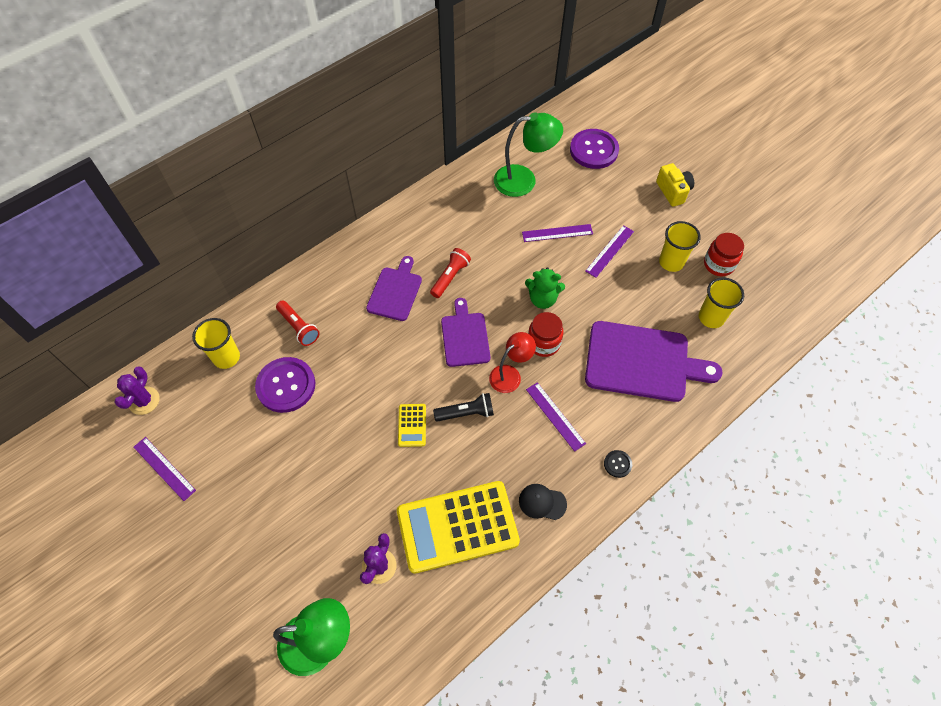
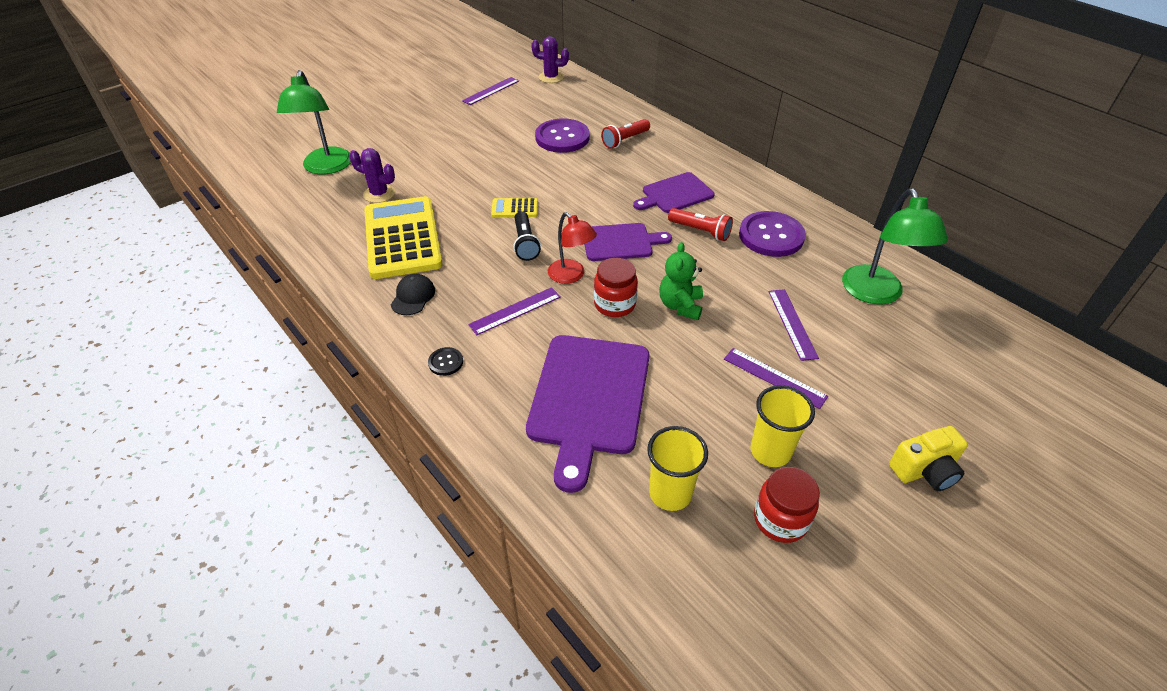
camera: 90 degrees right, 15 degrees down
yellow cup [192,318,240,369] -> none
purple cutting board [366,256,422,321] -> purple cutting board turned 135 degrees clockwise [633,172,715,213]
purple button [570,129,619,169] -> purple button moved to [739,211,806,257]

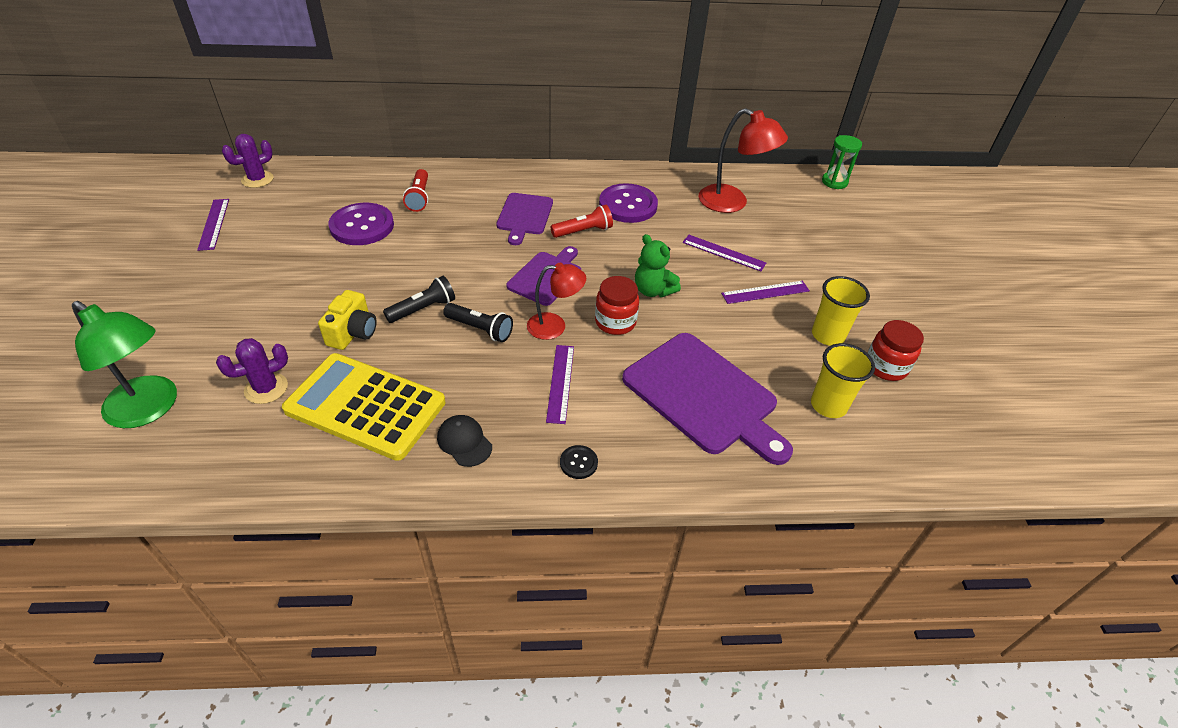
camera: 55 degrees left, 0 degrees up
yellow calculator [491,198,538,217] -> black flashlight [383,276,455,323]
green lamp [842,188,948,305] -> red lamp [698,108,788,213]
yellow camera [889,426,968,491] -> yellow camera moved to [318,290,377,350]
none -> green hourglass [822,135,862,189]

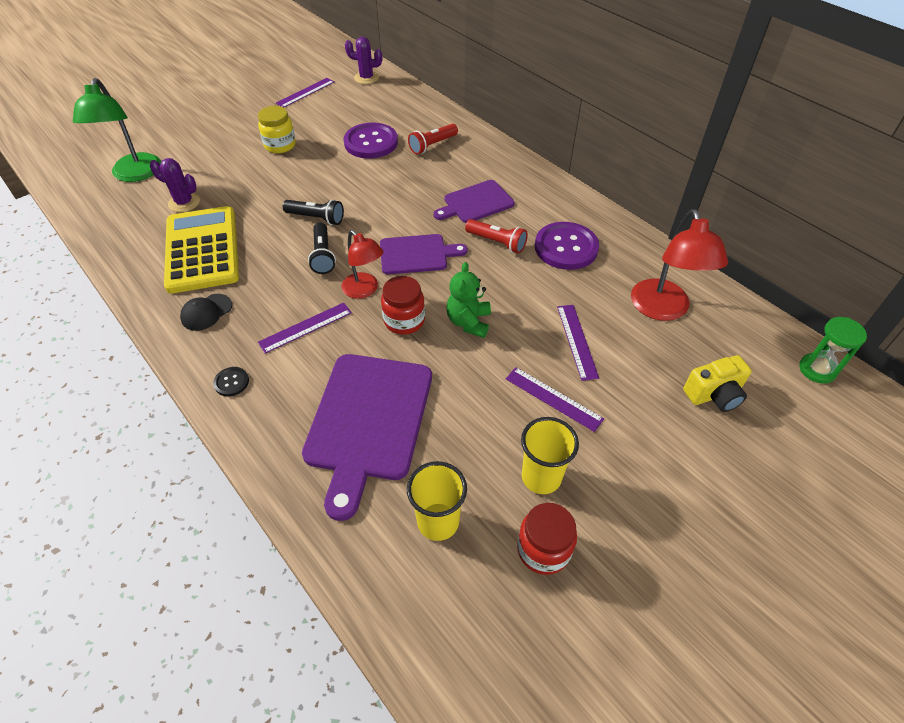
camera: 55 degrees right, 5 degrees up
yellow camera [318,290,377,350] -> yellow camera moved to [683,355,752,412]
black cap [437,415,492,467] -> black cap turned 150 degrees counterclockwise [180,294,232,331]
none -> yellow jar [258,106,296,153]

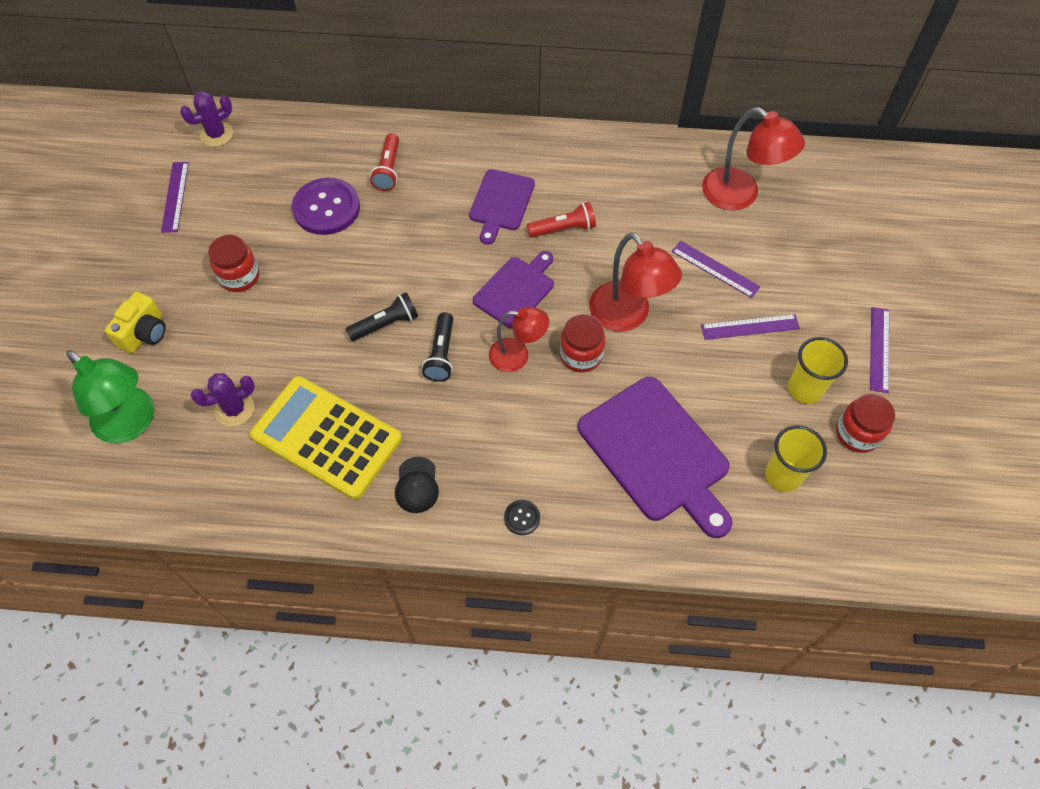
camera: 45 degrees left, 10 degrees up
yellow jar [258,106,296,153] -> red jar [208,235,259,292]
purple ruler [258,303,352,354] -> purple ruler moved to [870,307,889,393]
black flashlight [308,222,336,274] -> black flashlight turned 60 degrees clockwise [422,312,453,382]
green teddy bear [447,262,491,338] -> red lamp [589,233,682,331]
purple button [535,222,599,270] -> none
yellow camera [683,355,752,412] -> yellow camera moved to [105,292,166,353]
green hourglass [799,317,867,384] -> none

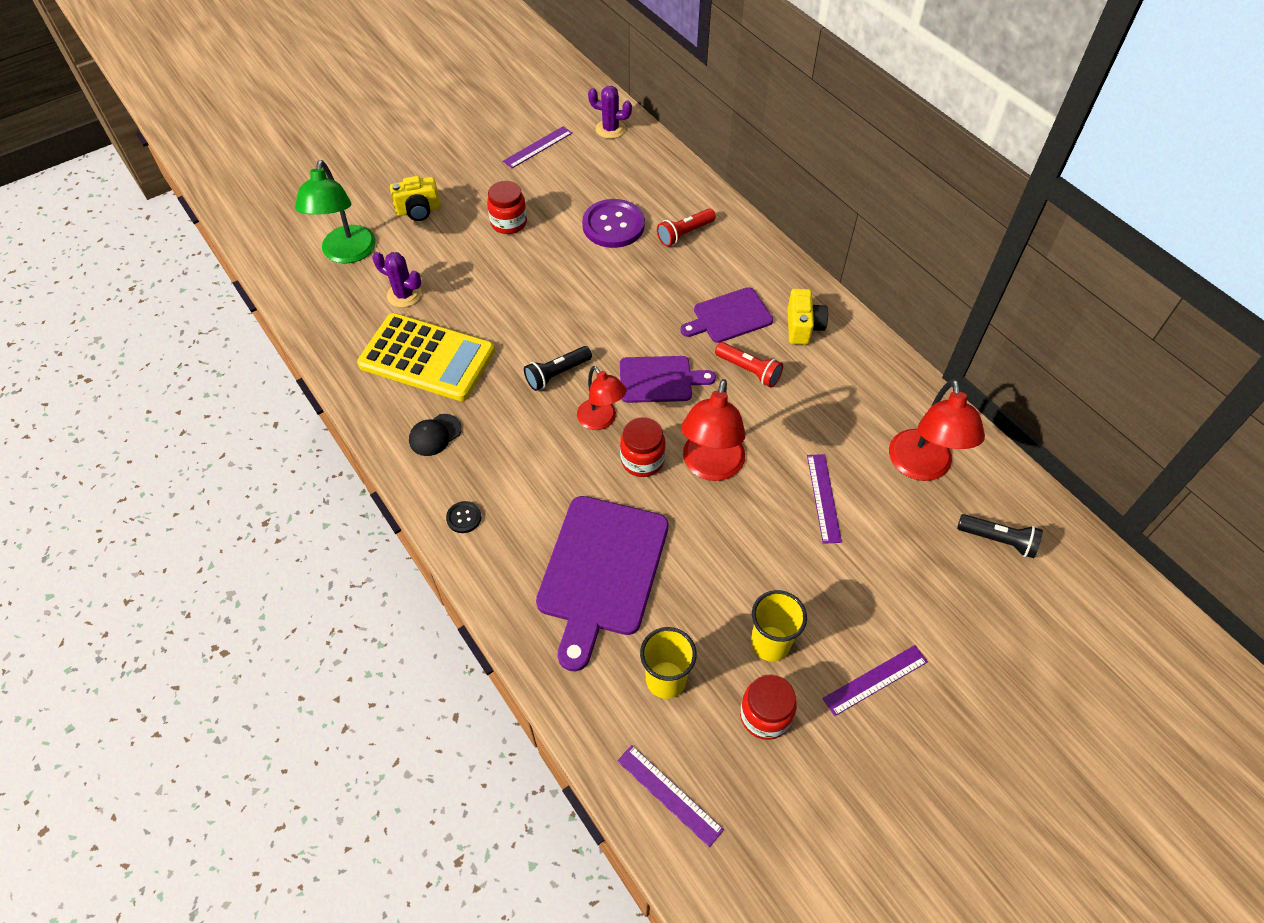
camera: 50 degrees right, 5 degrees down
yellow calculator [250,376,402,500] -> yellow calculator turned 120 degrees clockwise [357,313,495,401]
black flashlight [346,292,418,341] -> black flashlight moved to [957,514,1043,558]
purple ruler [701,314,800,340] -> purple ruler moved to [617,745,724,847]
none -> yellow camera [788,289,828,345]

